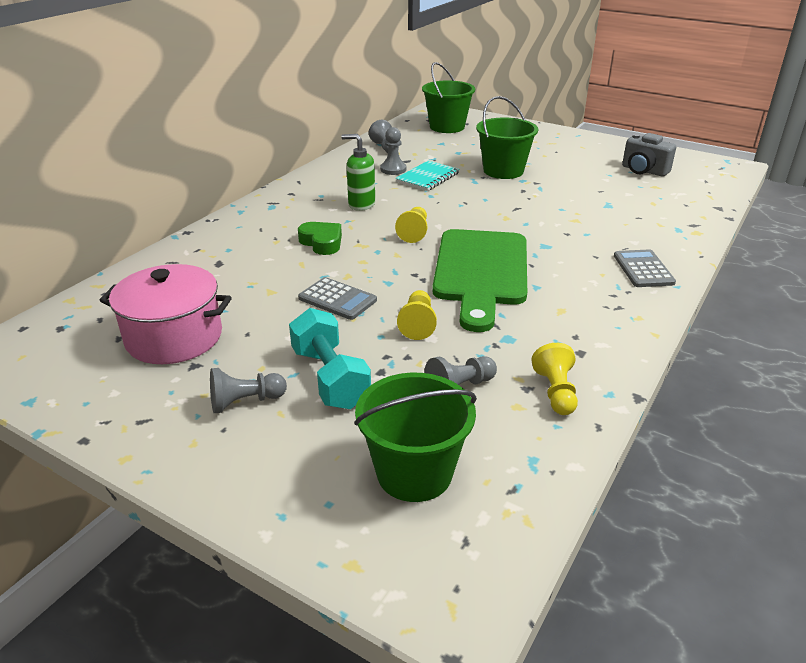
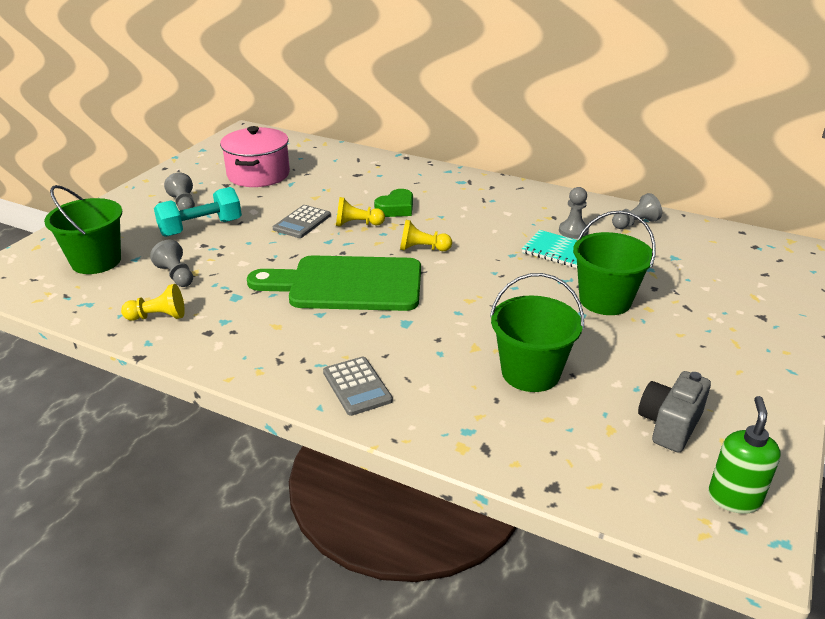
camera: 85 degrees right, 0 degrees up
green soap dispenser [341,134,375,211] -> green soap dispenser moved to [708,396,781,514]
yellow pawn [397,290,437,340] -> yellow pawn moved to [336,197,385,226]
green bucket [422,62,475,133] -> green bucket moved to [490,273,584,392]
grey calculator [614,249,676,287] -> grey calculator turned 75 degrees clockwise [323,357,393,416]

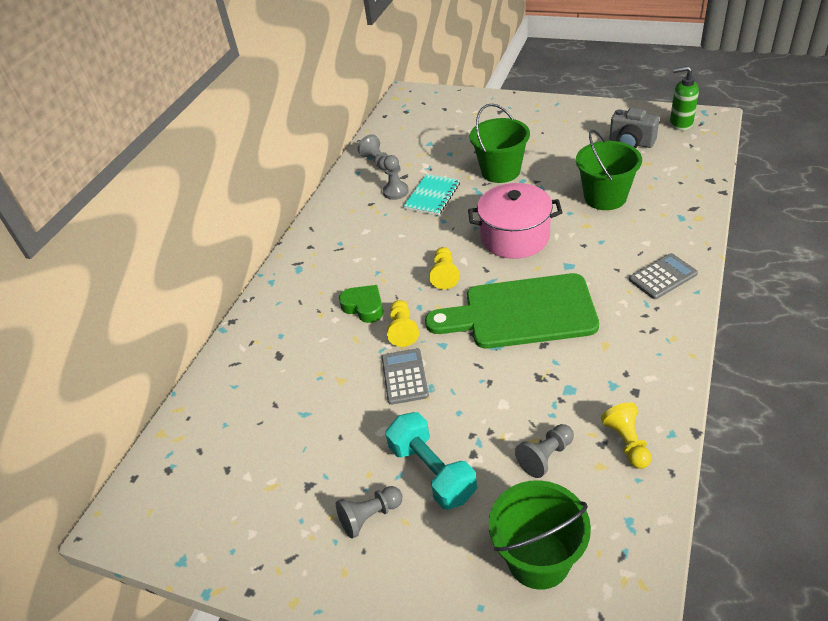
camera: 90 degrees left, 10 degrees up
pink pot [220,126,290,187] -> pink pot moved to [468,183,562,259]
green cutting board [247,255,421,311] -> green cutting board turned 90 degrees clockwise [425,273,599,349]
grey calculator [273,205,331,238] -> grey calculator turned 120 degrees counterclockwise [382,348,429,405]

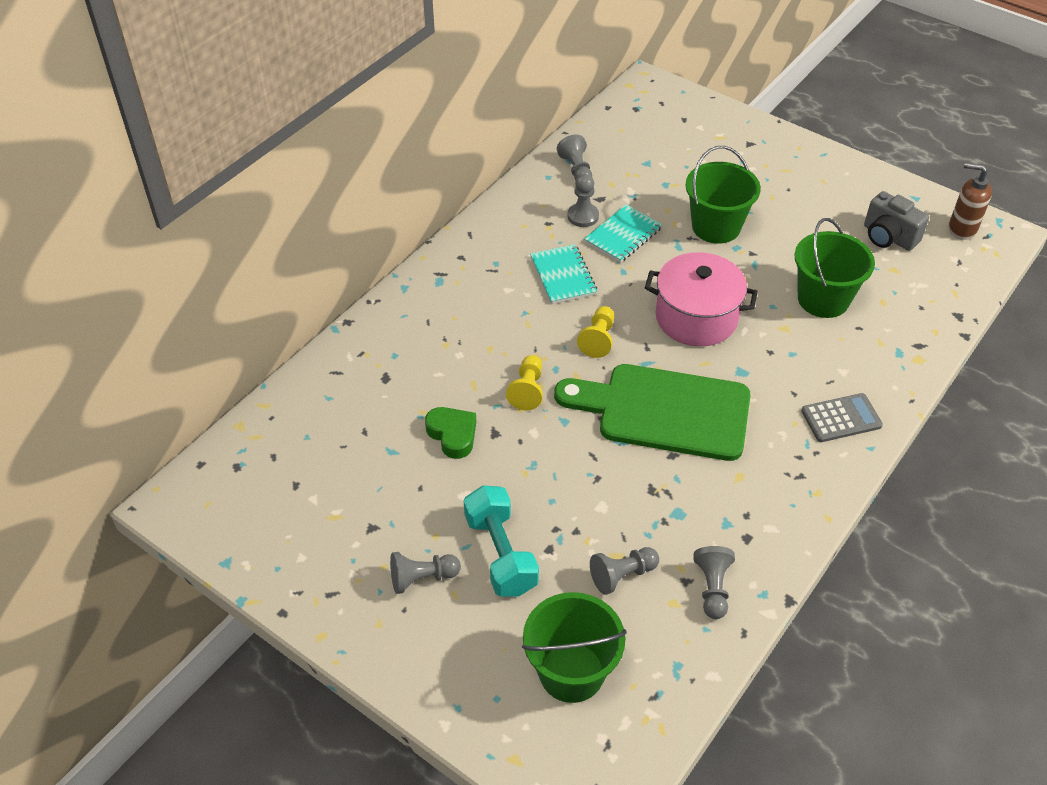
camera: 10 degrees right, 5 degrees up
green heart [339,285,383,323] -> green heart moved to [425,407,476,459]
grey calculator [382,348,429,405] -> none
yellow pawn [601,402,651,469] -> grey pawn [693,546,735,619]
green soap dispenser [670,66,699,130] -> brown soap dispenser [949,163,992,240]
none -> turquoise notebook [530,244,597,304]

